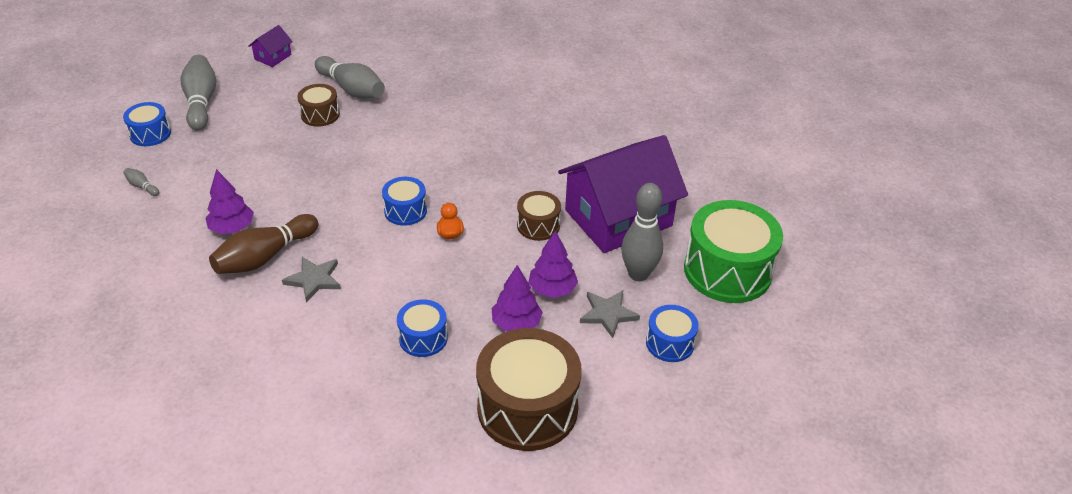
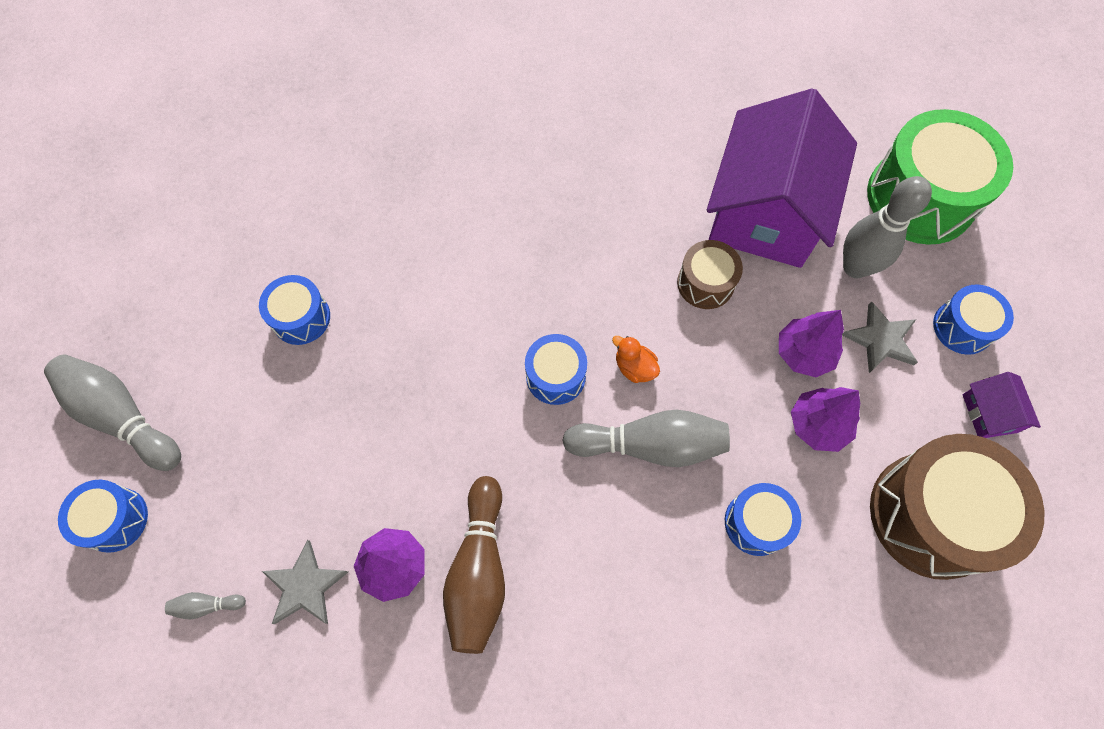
camera: 40 degrees left, 25 degrees up
purple house [248,25,293,67] -> purple house moved to [962,372,1041,438]
grey star [282,257,341,303] -> grey star moved to [262,540,348,624]
brown drum [297,84,340,127] -> blue drum [259,275,330,345]
grey bowling pin [315,56,385,98] -> grey bowling pin moved to [562,410,730,467]

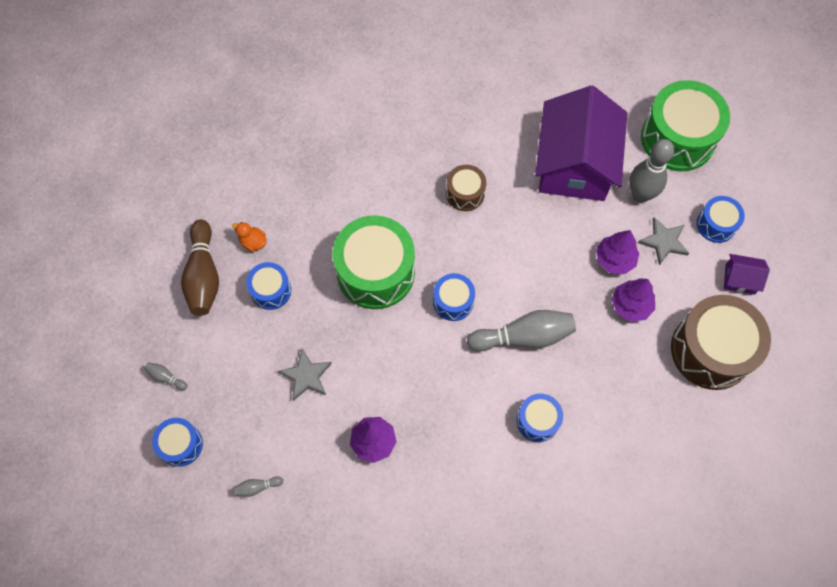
camera: 10 degrees left, 0 degrees up
grey bowling pin [44,354,181,471] -> grey bowling pin [144,362,187,390], size x0.43
grey star [262,540,348,624] -> grey star moved to [278,349,332,401]
brown bowling pin [443,476,505,654] -> brown bowling pin moved to [181,219,219,316]
orange duck [612,336,660,383] -> orange duck moved to [232,222,266,252]
brown drum [677,240,743,309] -> brown drum moved to [446,165,486,211]
blue drum [725,483,801,556] -> blue drum moved to [517,393,563,442]
purple house [962,372,1041,438] -> purple house turned 60 degrees counterclockwise [724,254,770,294]
none -> green drum [332,215,415,309]

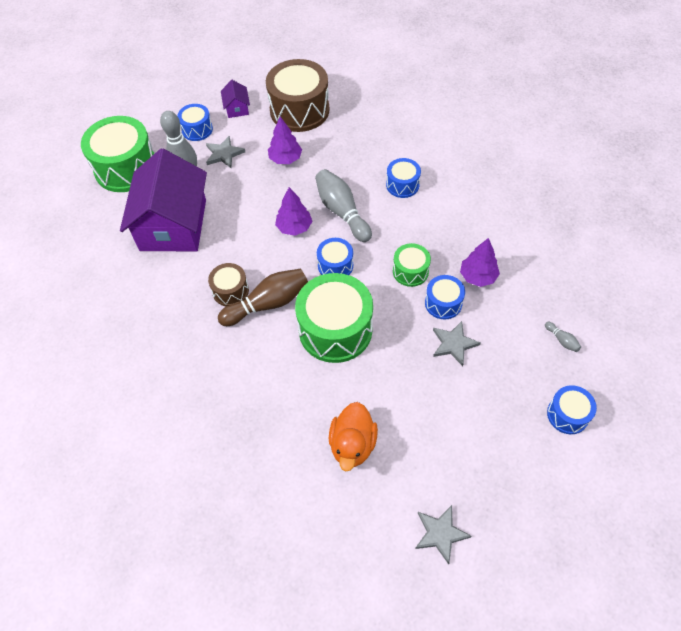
camera: 110 degrees left, 10 degrees down
grey bowling pin [144,362,187,390] -> none
brown bowling pin [181,219,219,316] -> brown bowling pin moved to [218,269,308,326]
orange duck [232,222,266,252] -> orange duck [329,402,378,471], size x1.87
blue drum [246,262,291,310] -> blue drum moved to [425,275,465,319]
purple house [535,86,627,201] -> purple house turned 75 degrees counterclockwise [120,148,207,251]
purple tree [596,230,639,274] -> purple tree moved to [275,187,312,236]
none -> green drum [393,243,431,287]
none -> grey star [415,505,471,564]

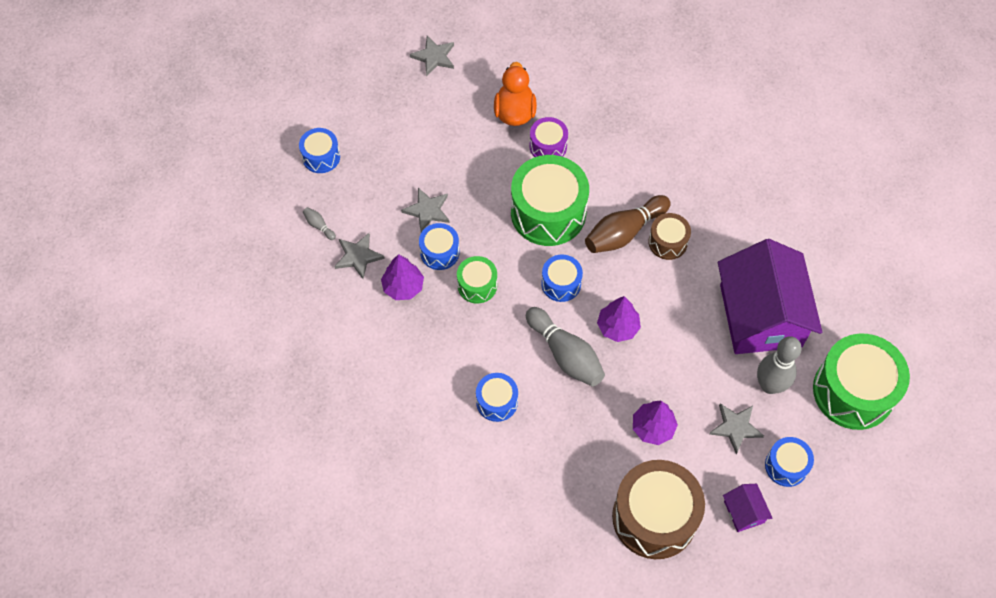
camera: 170 degrees right, 5 degrees up
none -> grey star [334,233,385,279]
none -> purple drum [529,117,568,157]

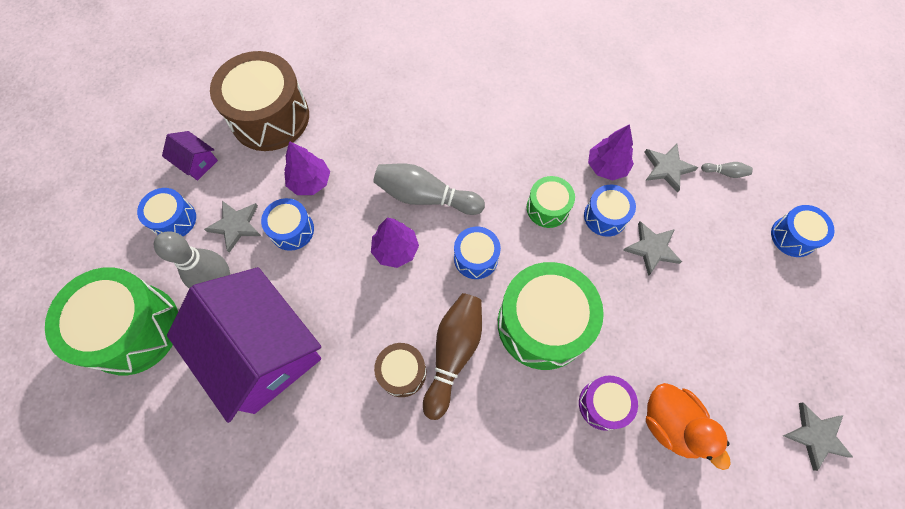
camera: 145 degrees right, 5 degrees up
blue drum [476,373,518,422] -> blue drum moved to [261,198,314,251]

